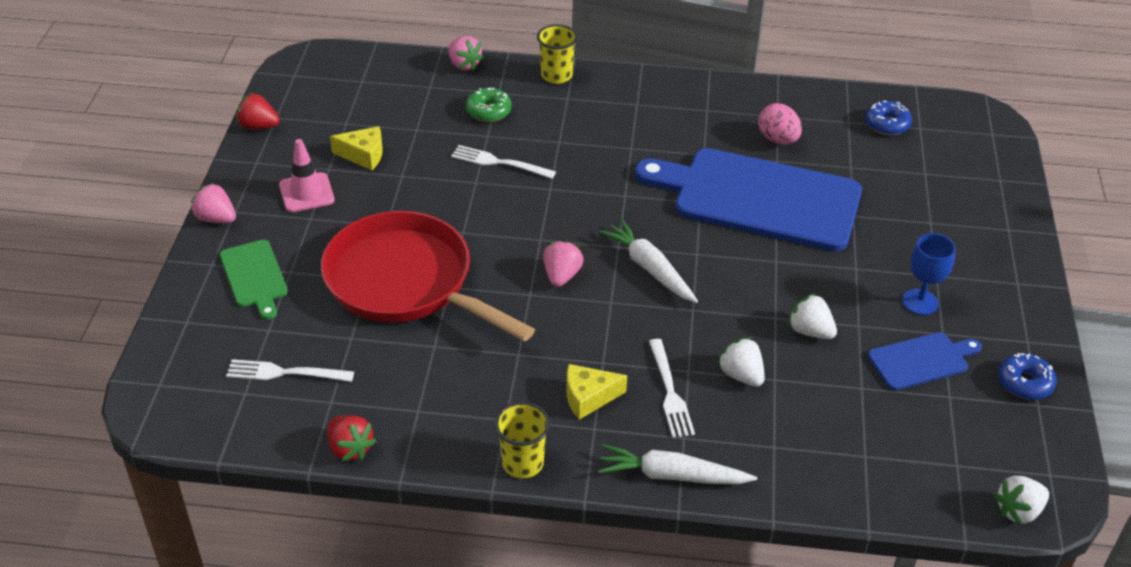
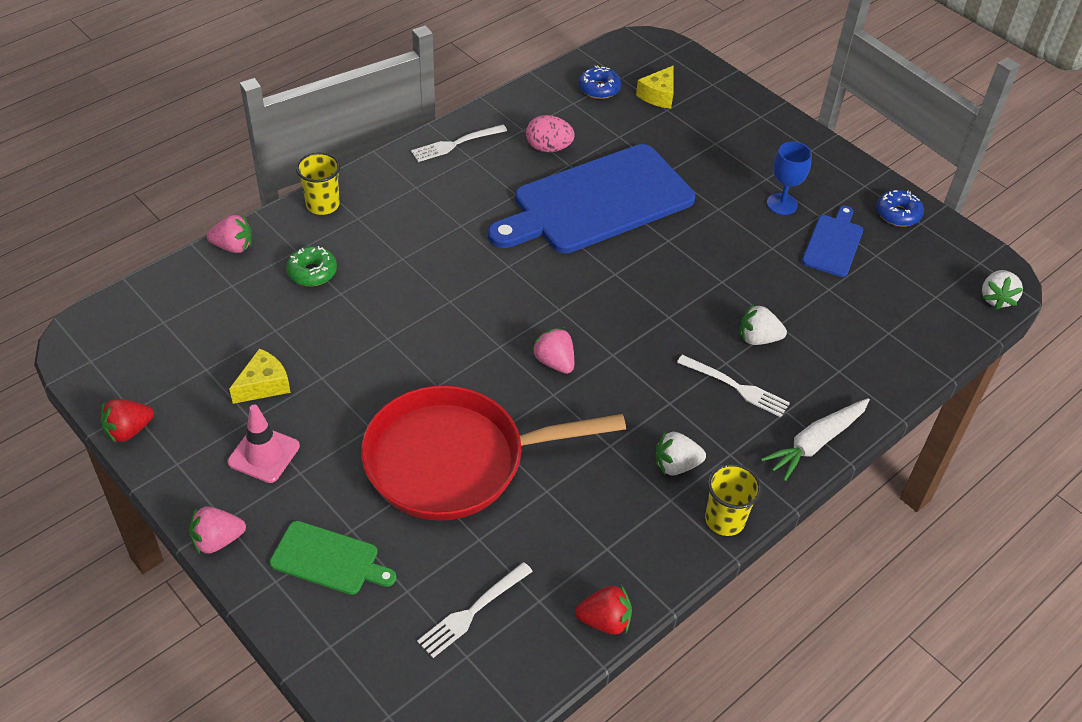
camera: 50 degrees left, 5 degrees up
white fork [451,145,556,179] -> white fork moved to [411,125,507,162]
yellow cheese [566,364,627,420] -> yellow cheese moved to [636,65,674,109]
white carrot [599,219,698,303] -> none
white strawberry [788,293,837,339] -> white strawberry moved to [656,431,706,476]

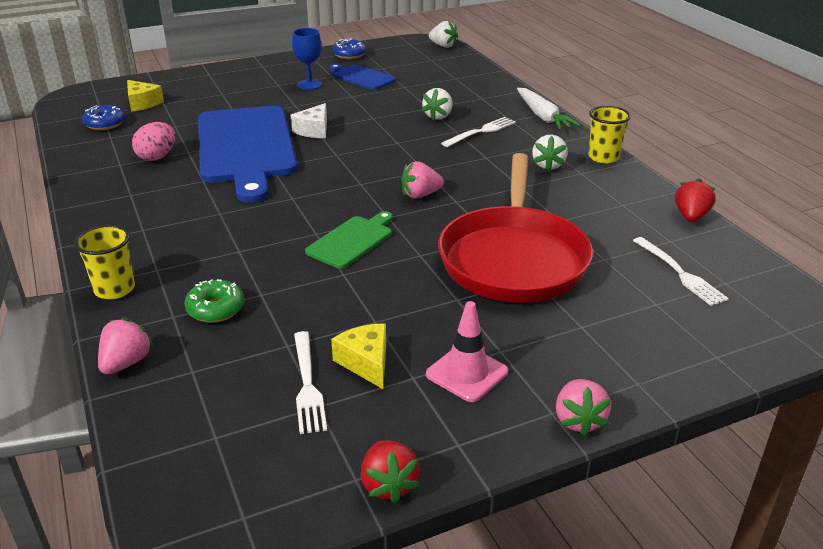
camera: 70 degrees left, 15 degrees down
green cutting board [270,521,396,595] -> green cutting board moved to [305,211,393,269]
white fork [411,125,507,162] -> white fork moved to [294,331,327,434]
none -> white cheese [290,103,327,138]

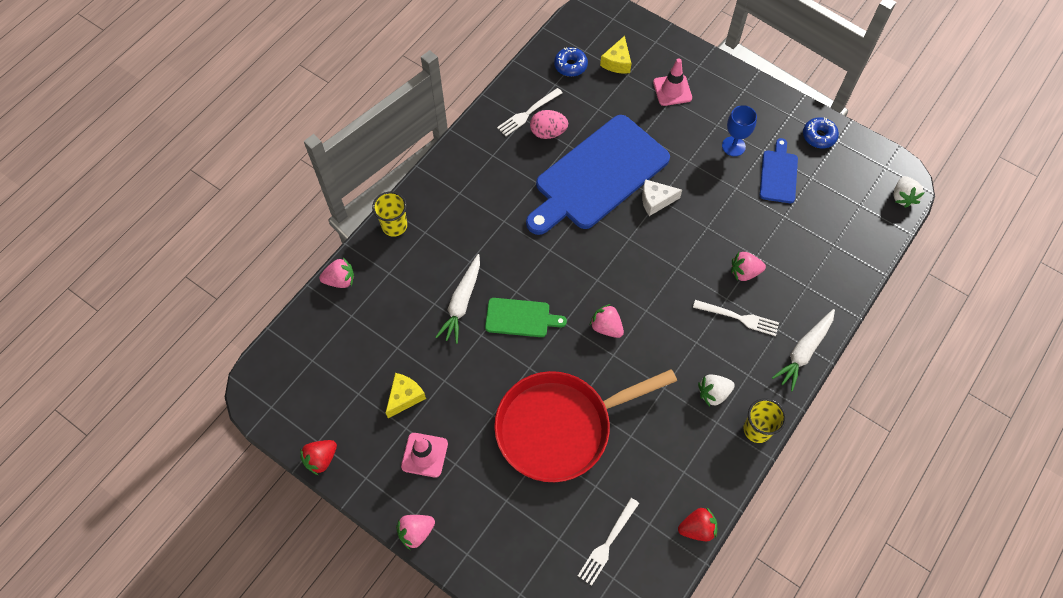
camera: 60 degrees right, 30 degrees up
green donut [184,279,244,323] -> none
white fork [294,331,327,434] -> white fork moved to [497,88,562,136]
white strawberry [422,88,452,120] -> pink strawberry [731,252,766,281]
none -> white carrot [436,254,480,344]
none -> pink traffic cone [653,59,692,106]

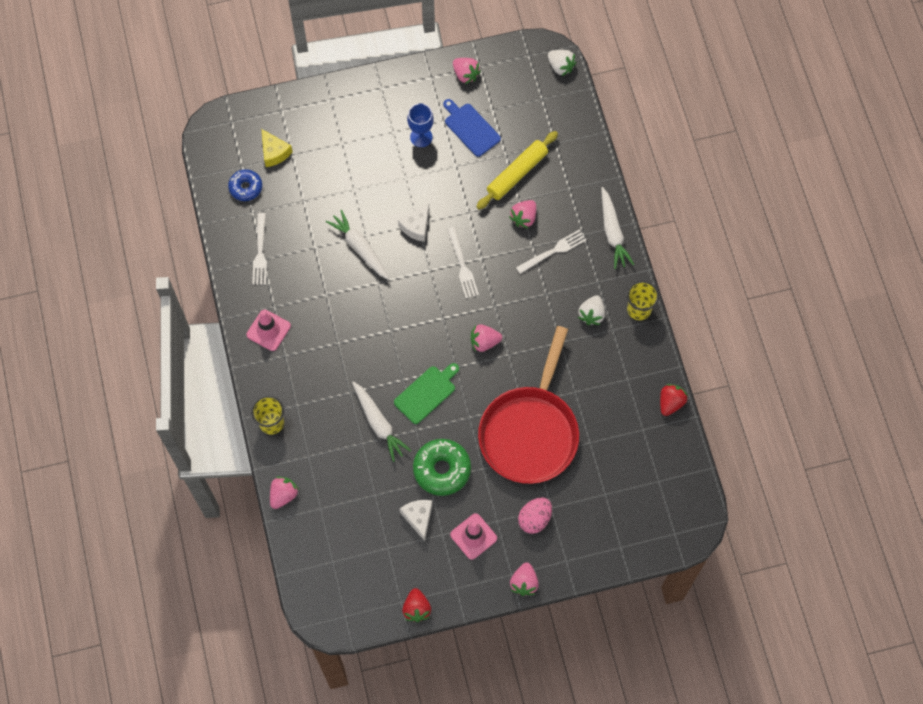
camera: 50 degrees left, 5 degrees up
yellow cheese [386,373,426,418] -> white cheese [400,500,433,541]
blue cutting board [526,115,670,235] -> white carrot [326,210,390,280]
pink egg [530,110,568,139] -> pink egg moved to [518,497,552,534]
white fork [578,498,639,586] -> white fork moved to [447,227,479,298]
pink traffic cone [653,59,692,106] -> pink traffic cone moved to [247,310,291,351]
blue donut [803,117,839,148] -> pink strawberry [453,58,481,84]
none -> green donut [413,439,471,496]
none -> yellow rolling pin [476,131,558,210]

